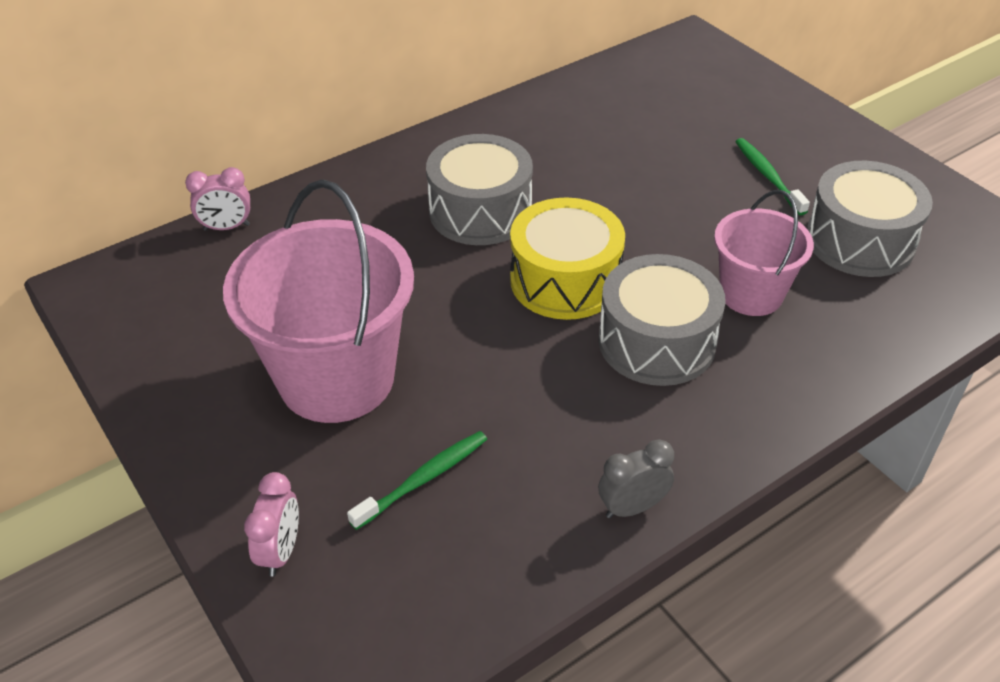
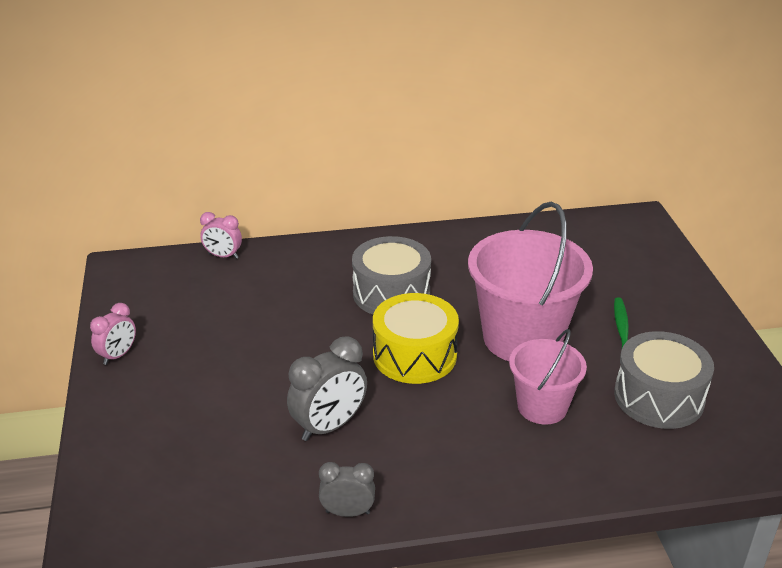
camera: 25 degrees right, 10 degrees down
pink bucket [223,180,414,423] -> pink bucket moved to [468,202,593,361]
pink clock [244,472,299,577] -> pink clock moved to [90,303,136,365]
green toothbrush [347,431,487,530] -> none
grey drum [598,254,726,386] -> none
none -> grey clock [287,336,367,441]

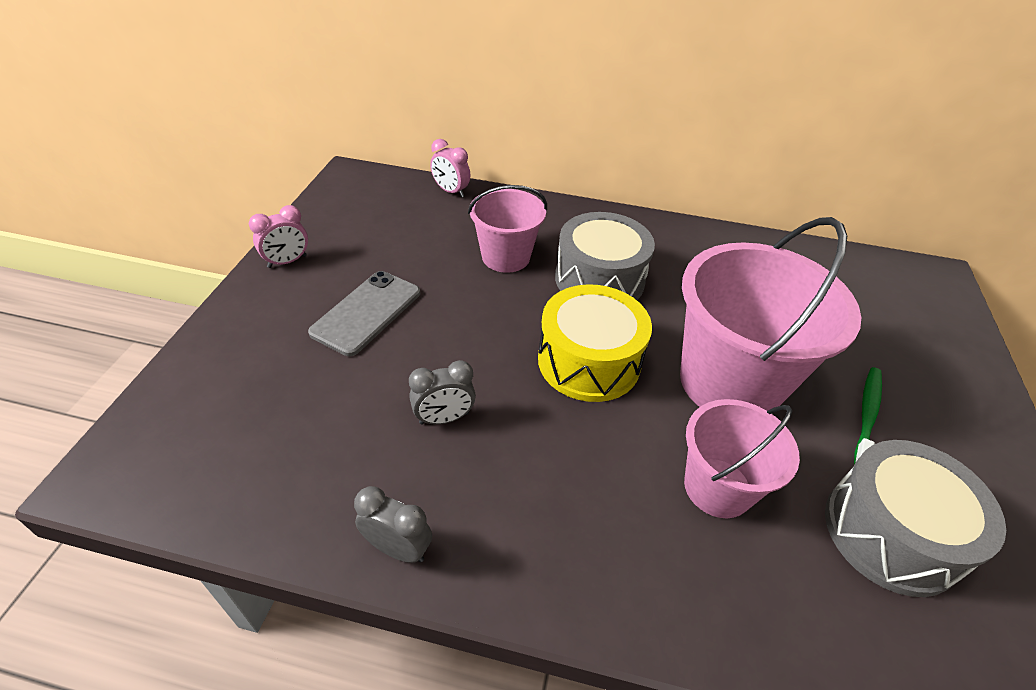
camera: 20 degrees right, 10 degrees up
grey clock [287,336,367,441] -> grey clock [409,360,476,425], size x0.61
none -> grey phone [308,271,420,356]
none -> pink bucket [468,185,547,273]

